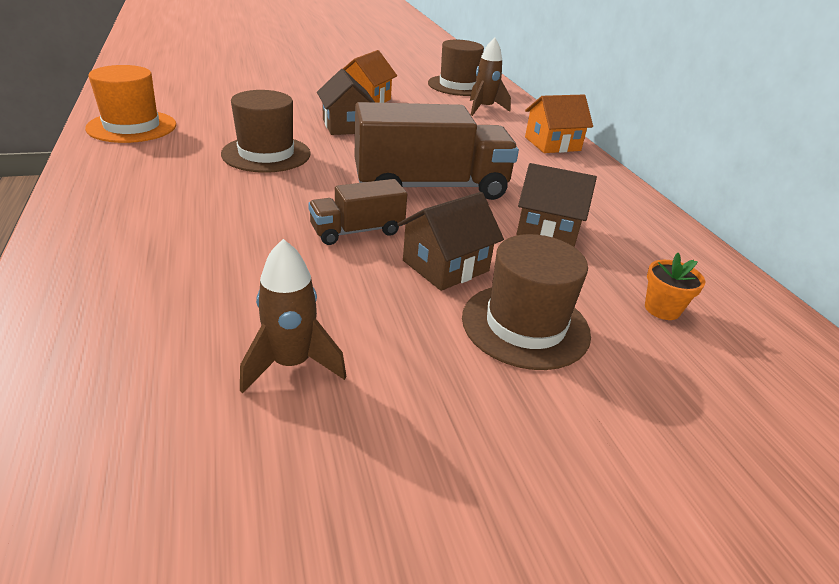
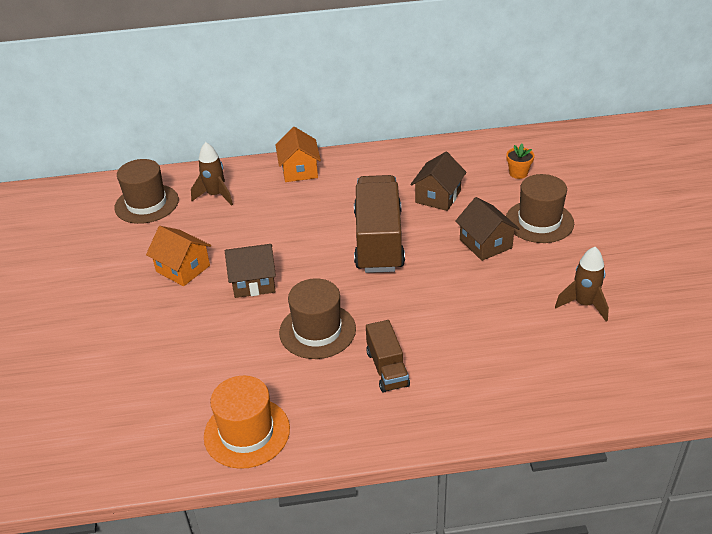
camera: 75 degrees left, 5 degrees up
brown truck [308,179,407,245] -> brown truck moved to [366,320,410,393]

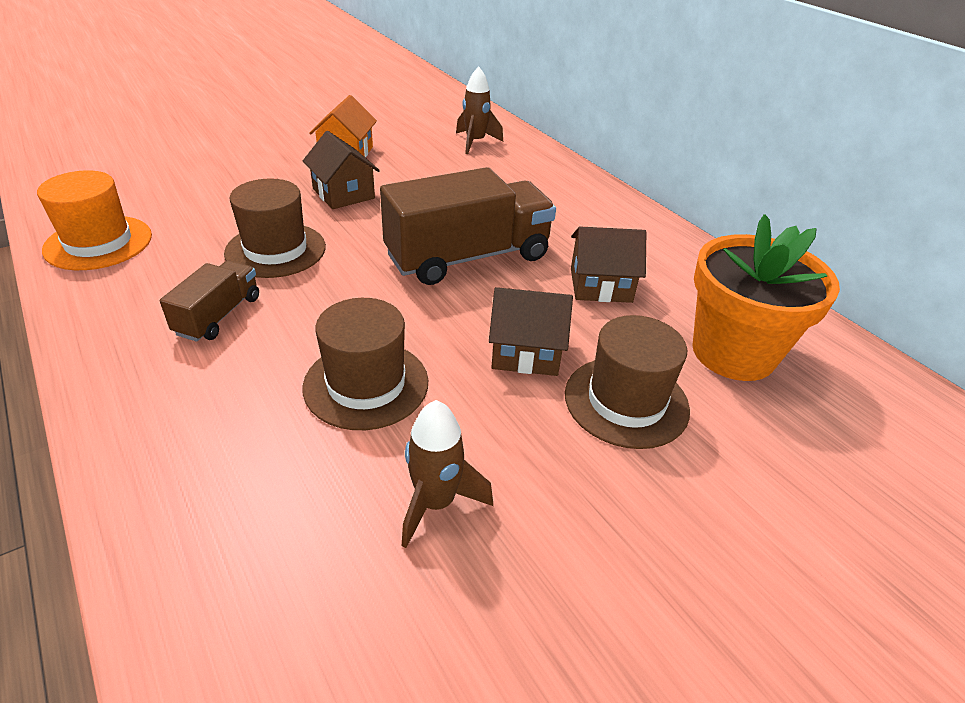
camera: 60 degrees right, 0 degrees up
brown hat [114,159,179,224] -> brown hat moved to [302,298,428,430]
orange house [275,127,321,182] -> none
brown truck [366,320,410,393] -> brown truck turned 150 degrees clockwise [160,260,259,342]
brown house [455,197,520,261] -> brown house turned 60 degrees clockwise [489,287,573,376]
orange flower pot [506,144,534,179] -> orange flower pot [692,214,840,381], size x2.50

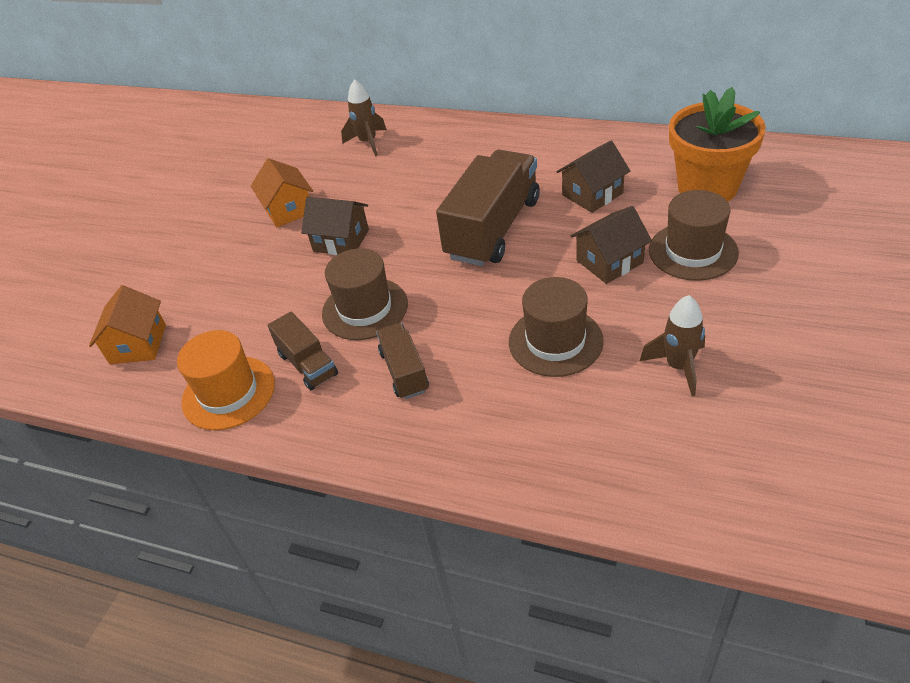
camera: 30 degrees left, 5 degrees up
none -> orange house [89,285,166,364]
none -> brown truck [268,311,338,390]

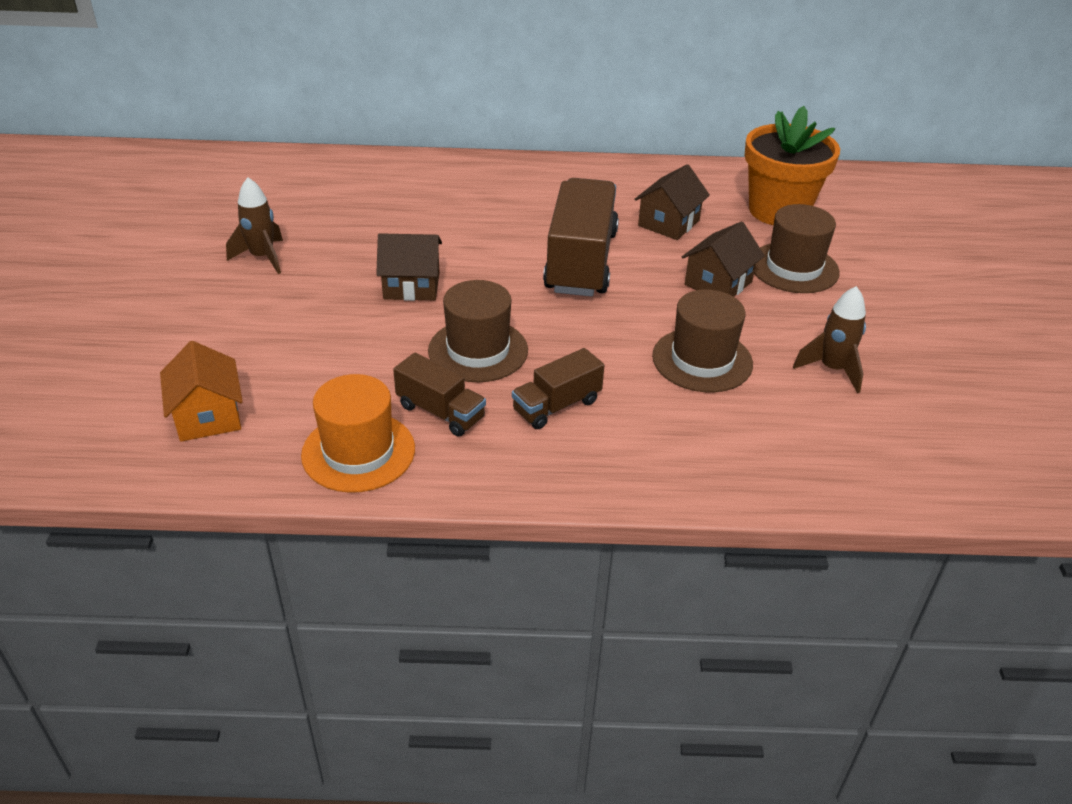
camera: 25 degrees left, 5 degrees down
orange house [251,158,313,227] -> none
brown rocket [341,79,387,156] -> brown rocket moved to [226,177,283,274]
brown truck [376,323,429,399] -> brown truck turned 90 degrees counterclockwise [512,348,604,429]

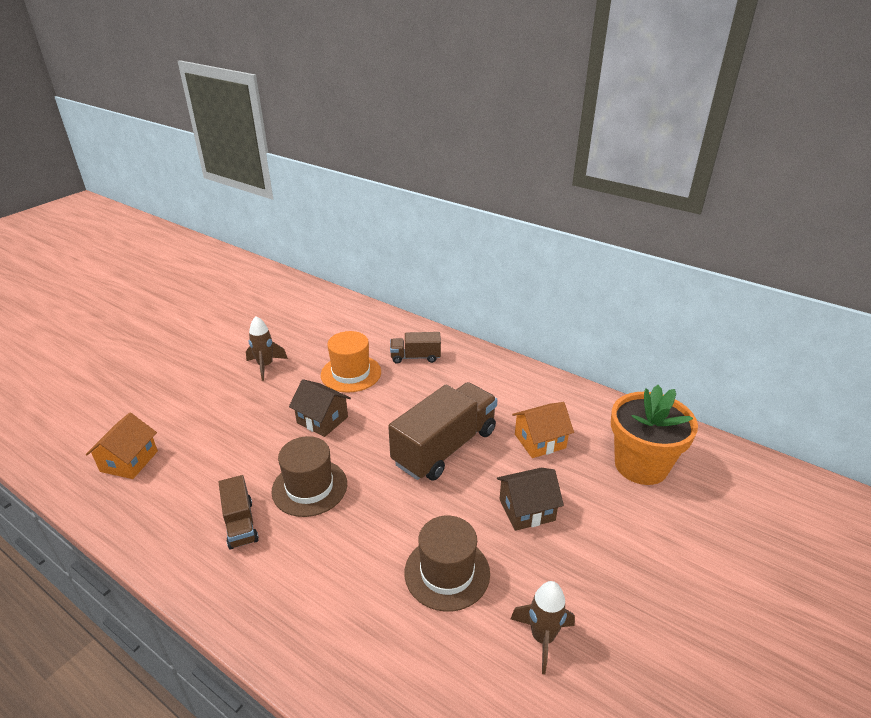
camera: 35 degrees right, 5 degrees down
orange hat [301,374,415,493] -> orange hat moved to [321,331,381,393]
brown truck [512,348,604,429] -> brown truck moved to [390,332,441,364]
brown house [634,164,710,240] -> orange house [512,402,574,458]
brown hat [754,204,840,293] -> none

